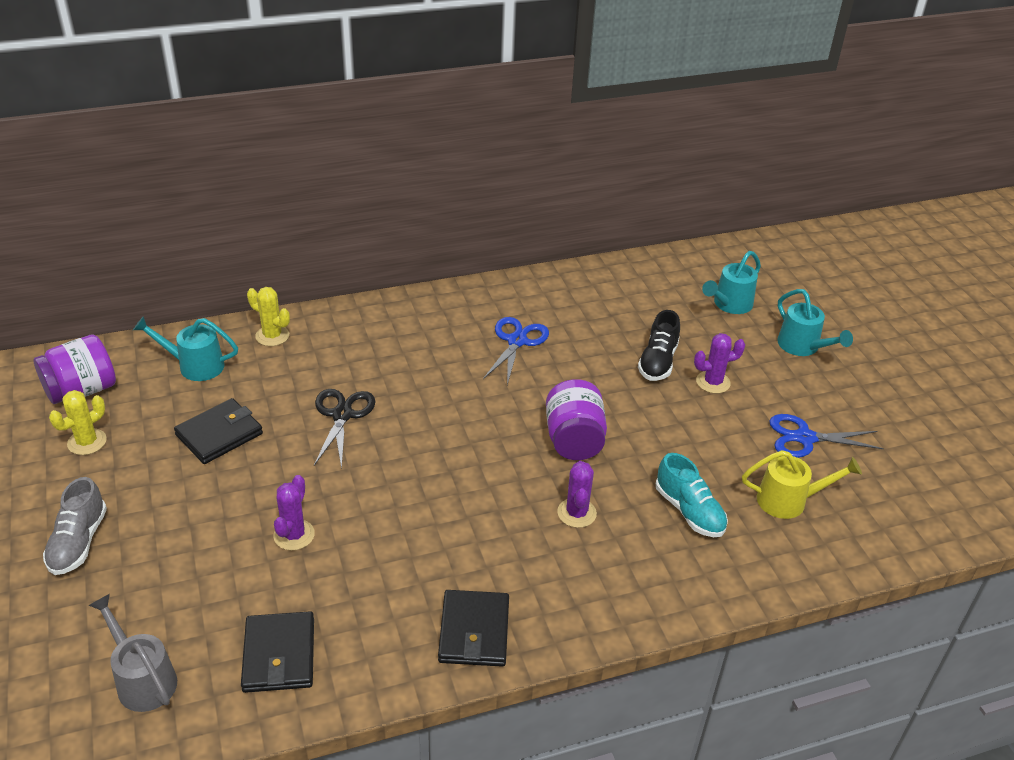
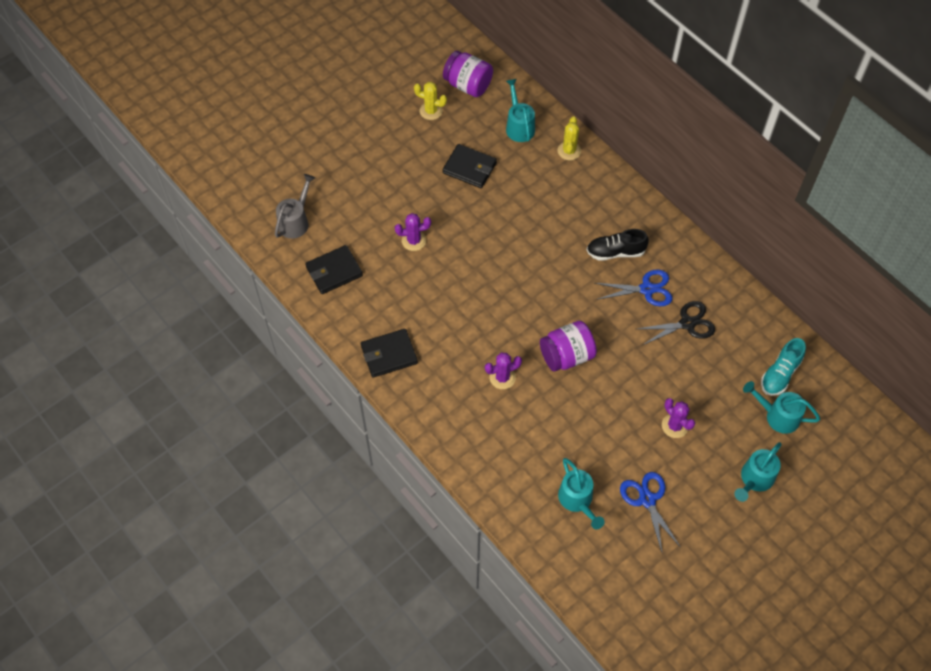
camera: 70 degrees right, 20 degrees up
grey shoe [43,477,107,575] -> none
black scissors [314,389,375,469] -> black scissors moved to [637,301,715,345]
black shoe [638,310,680,381] -> black shoe moved to [587,229,649,261]
turquoise shoe [656,453,728,537] -> turquoise shoe moved to [761,338,806,396]
yellow watering can [742,450,862,519] -> turquoise watering can [558,458,605,529]

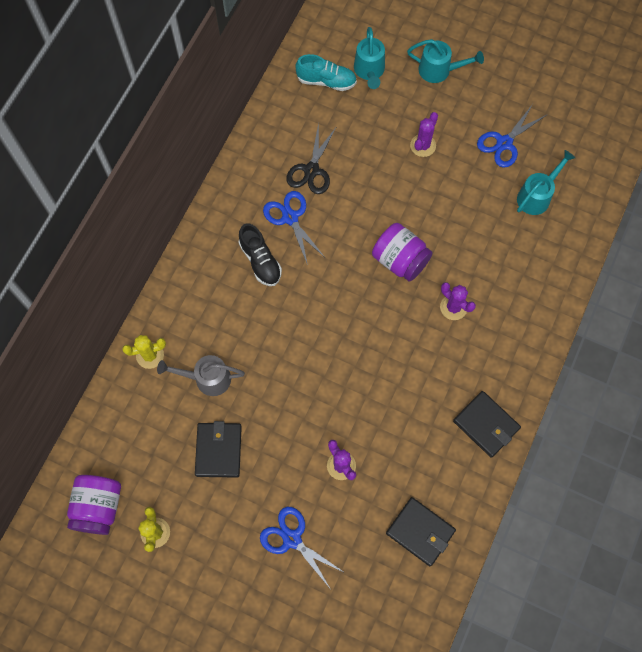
camera: 115 degrees left, 10 degrees up
grey watering can [275,174,315,239] -> grey watering can moved to [157,355,245,396]
turquoise watering can [506,79,535,142] -> none
black scissors [637,301,715,345] -> black scissors turned 120 degrees counterclockwise [286,123,337,194]
none -> blue scissors [260,507,345,588]

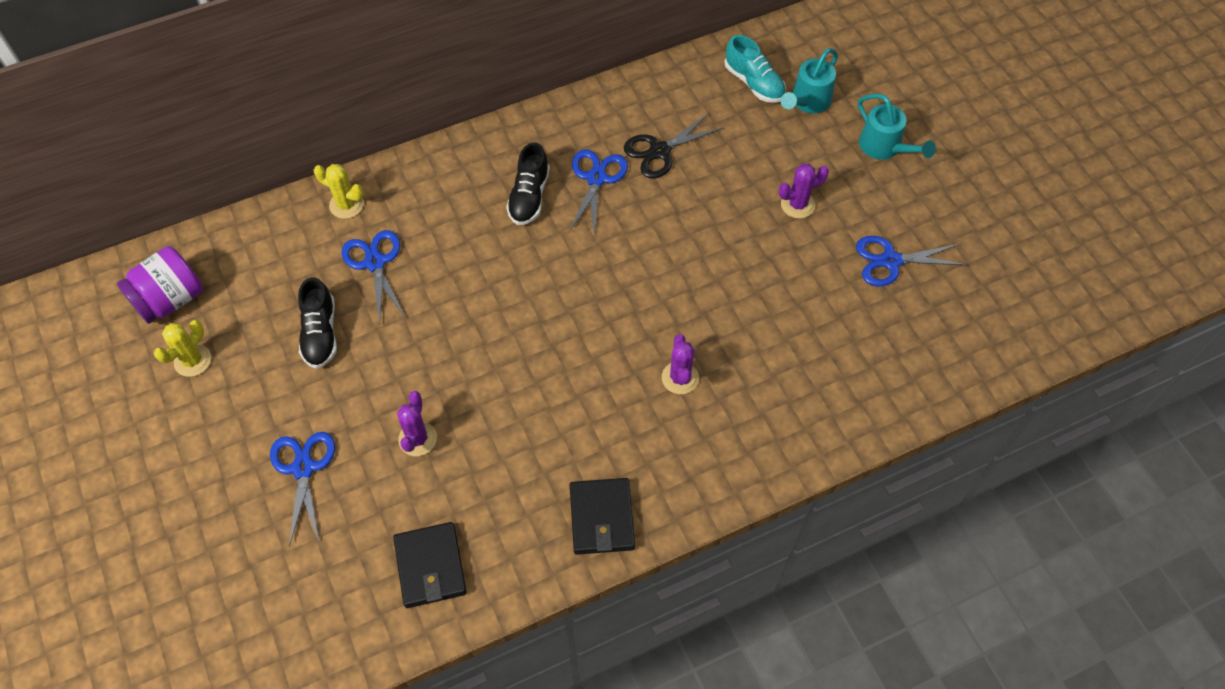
camera: 40 degrees right, 10 degrees down
grey watering can [157,355,245,396] -> blue scissors [341,230,406,324]
black wallet [195,421,242,477] -> black shoe [298,277,337,369]
purple jar [372,223,433,282] -> none
turquoise watering can [517,150,575,215] -> none

